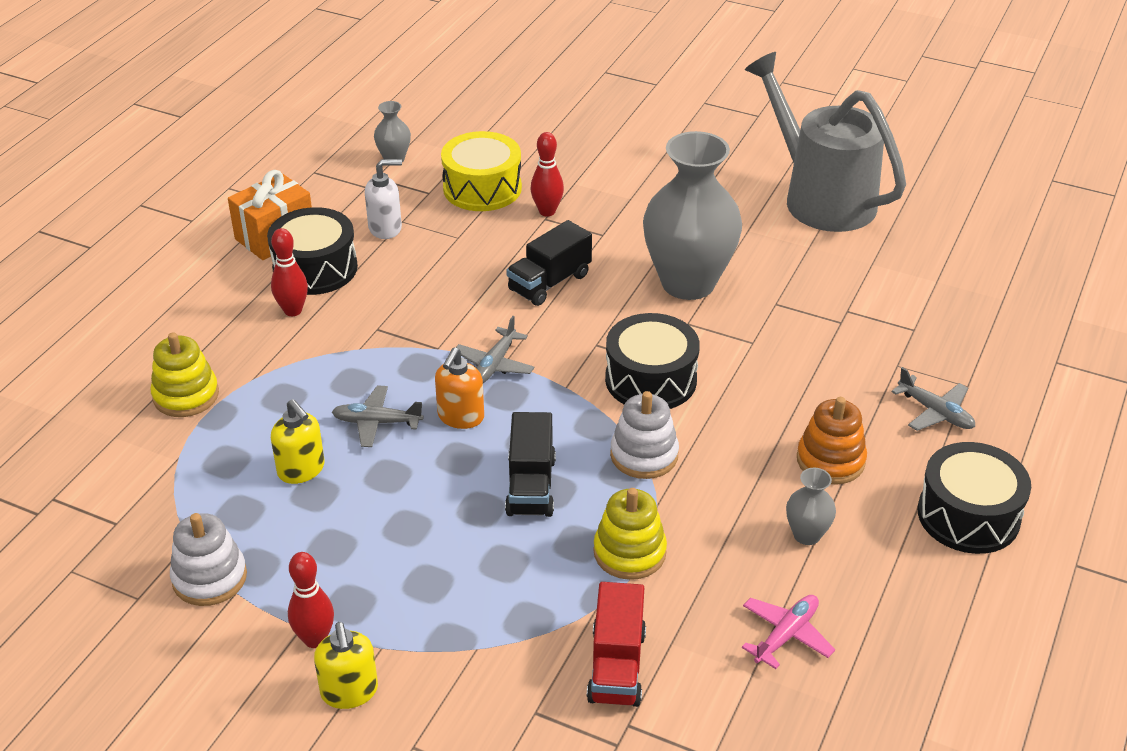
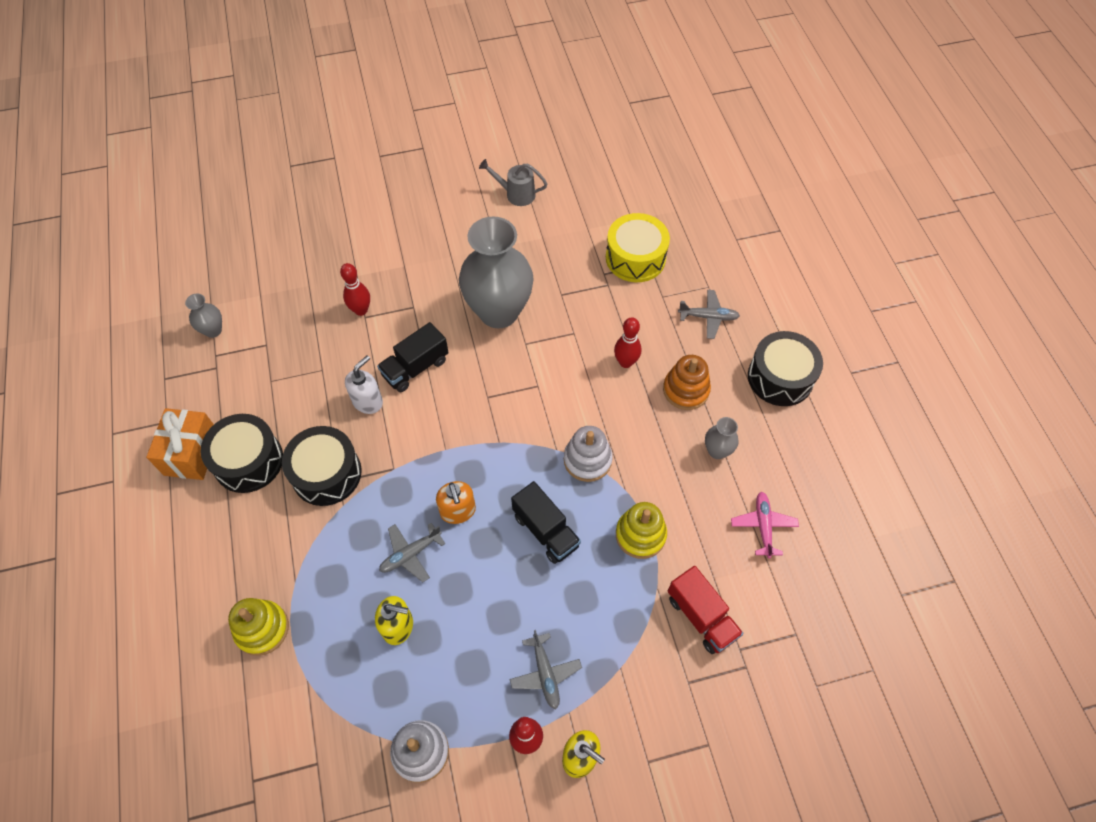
camera: 40 degrees left, 20 degrees up
red bowling pin [271,228,308,316] -> red bowling pin moved to [614,317,641,368]
white soap dispenser [365,159,402,239] -> white soap dispenser moved to [345,355,383,414]
yellow drum [441,131,522,211] -> yellow drum moved to [606,213,670,282]
grey plane [456,316,535,383] -> grey plane moved to [509,630,582,709]
black truck [506,220,592,306] -> black truck turned 45 degrees clockwise [377,322,449,392]
black drum [605,313,700,409] -> black drum moved to [282,426,362,506]
grey watering can [745,52,906,232] -> grey watering can [479,159,547,206], size x0.44

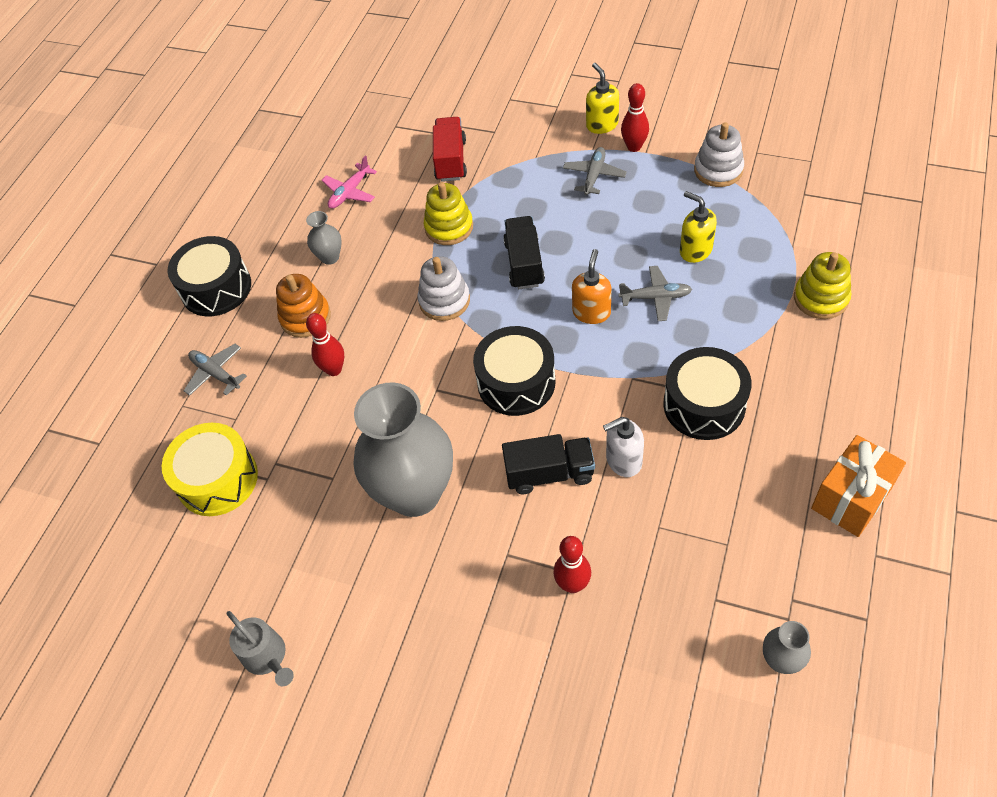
camera: 140 degrees left, 5 degrees down
black drum [201,414,283,493] -> black drum moved to [473,326,555,416]

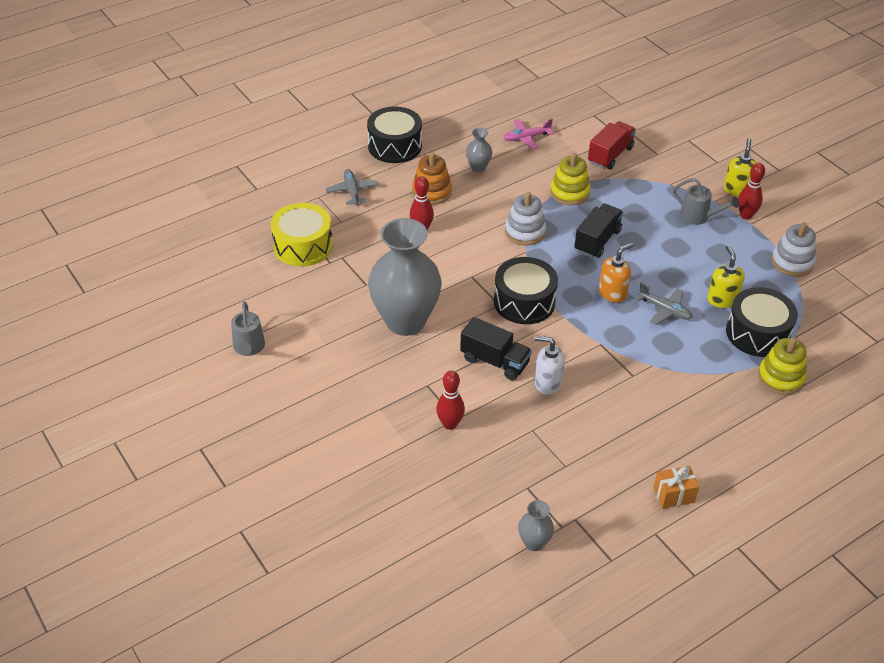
camera: 30 degrees right, 10 degrees down
grey plane [563,147,627,195] -> grey watering can [673,178,739,225]
black drum [663,347,752,440] -> black drum moved to [726,287,798,357]
orange gift [811,435,906,537] -> orange gift [653,466,699,509], size x0.62

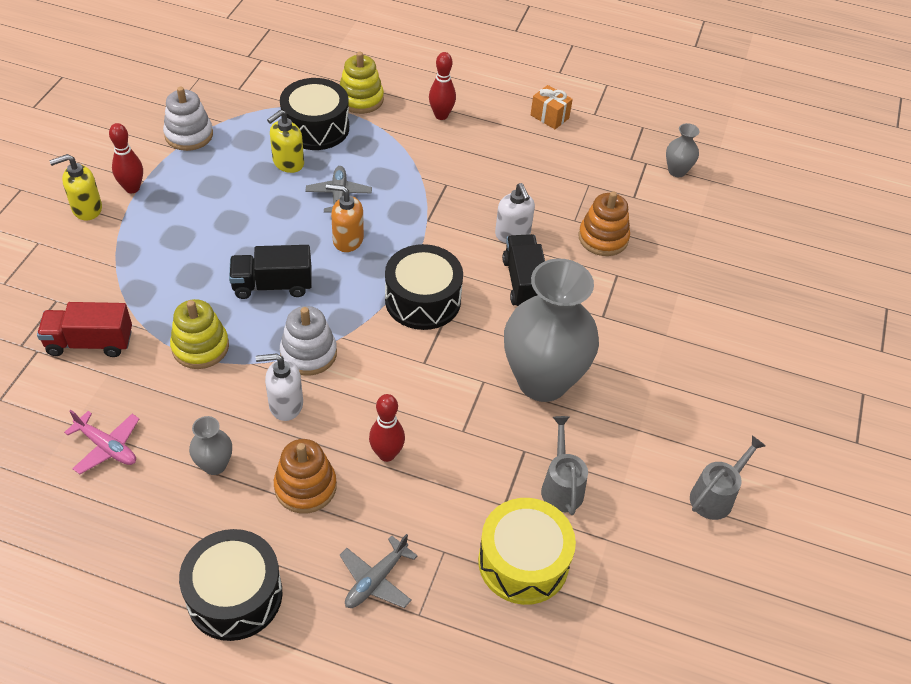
camera: 130 degrees left, 5 degrees up
red bowling pin [436,371,465,430] -> red bowling pin moved to [429,52,456,120]
grey watering can [673,178,739,225] -> grey watering can moved to [541,416,588,515]
none -> white soap dispenser [256,353,303,421]
none -> orange stacking toy [579,191,630,256]

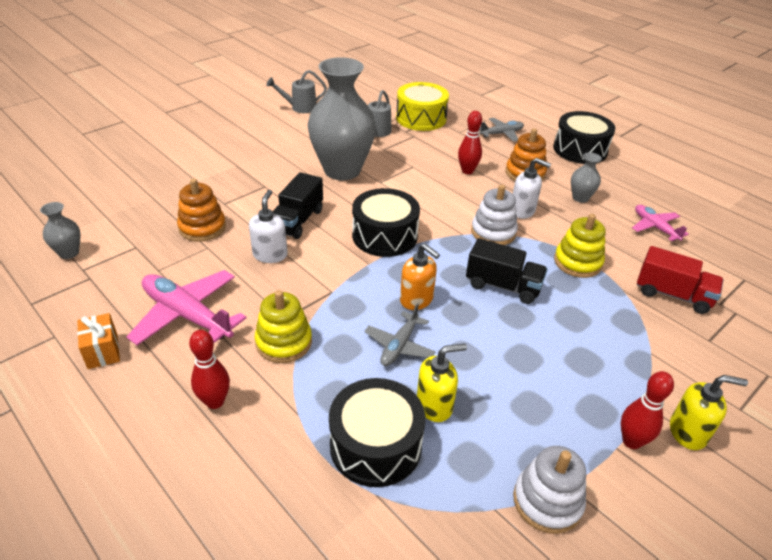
camera: 150 degrees left, 10 degrees down
yellow stacking toy [340,52,384,114] -> yellow stacking toy moved to [255,290,312,363]
none -> pink plane [126,270,247,345]

